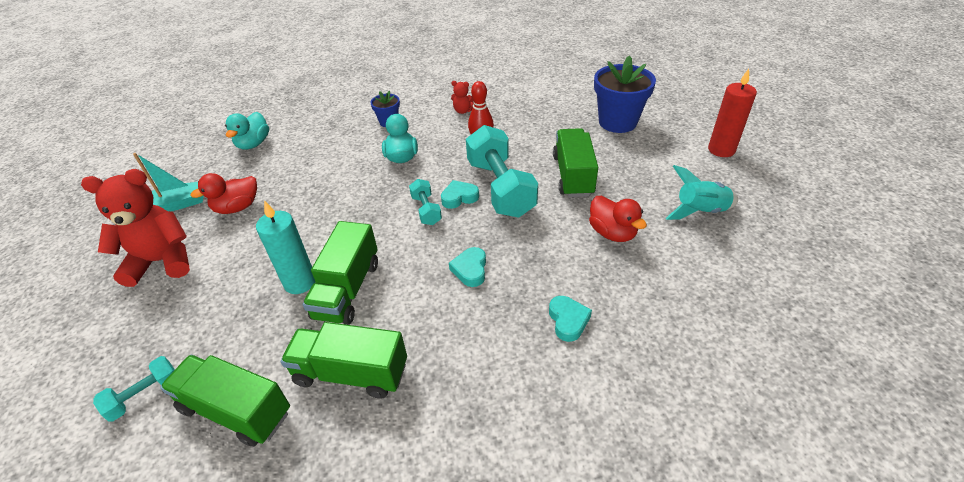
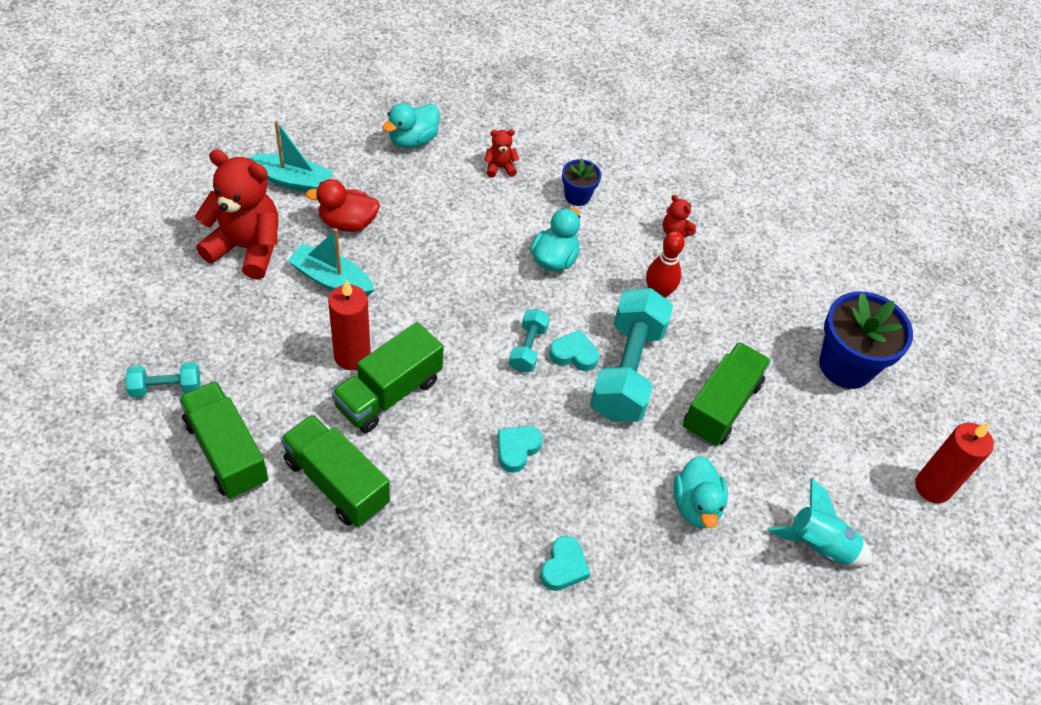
camera: 25 degrees right, 10 degrees up
turquoise candle [256,200,315,294] -> red candle [328,280,371,370]
red duck [589,196,647,242] -> turquoise duck [673,456,728,528]
none -> turquoise boat [287,228,375,297]
none -> red teddy bear [484,129,519,178]

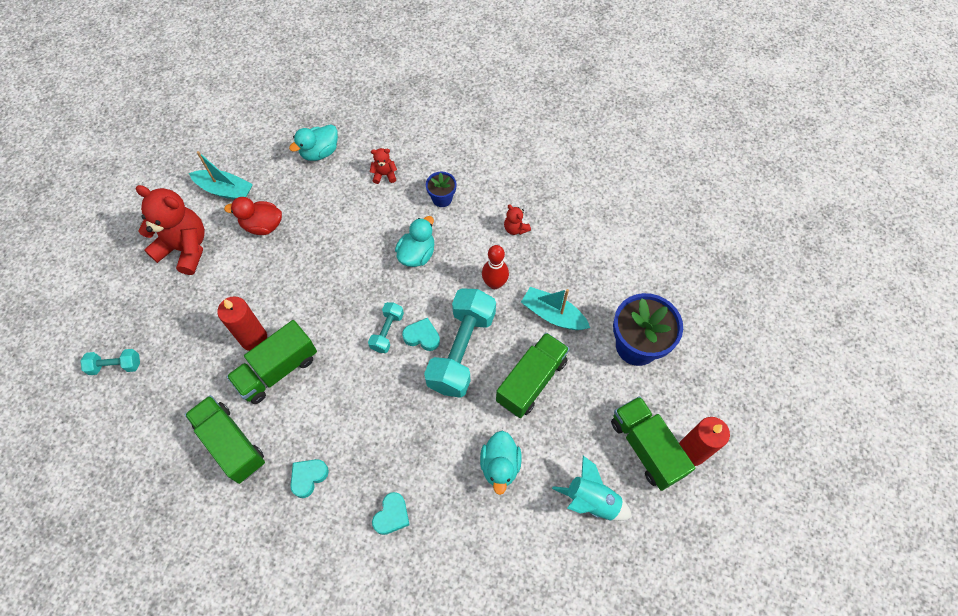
camera: 10 degrees right, 10 degrees up
green truck [179,381,268,499] -> green truck moved to [611,396,696,491]
turquoise boat [287,228,375,297] -> turquoise boat moved to [521,287,590,330]
turquoise heart [497,426,543,473] -> turquoise heart moved to [291,459,329,498]

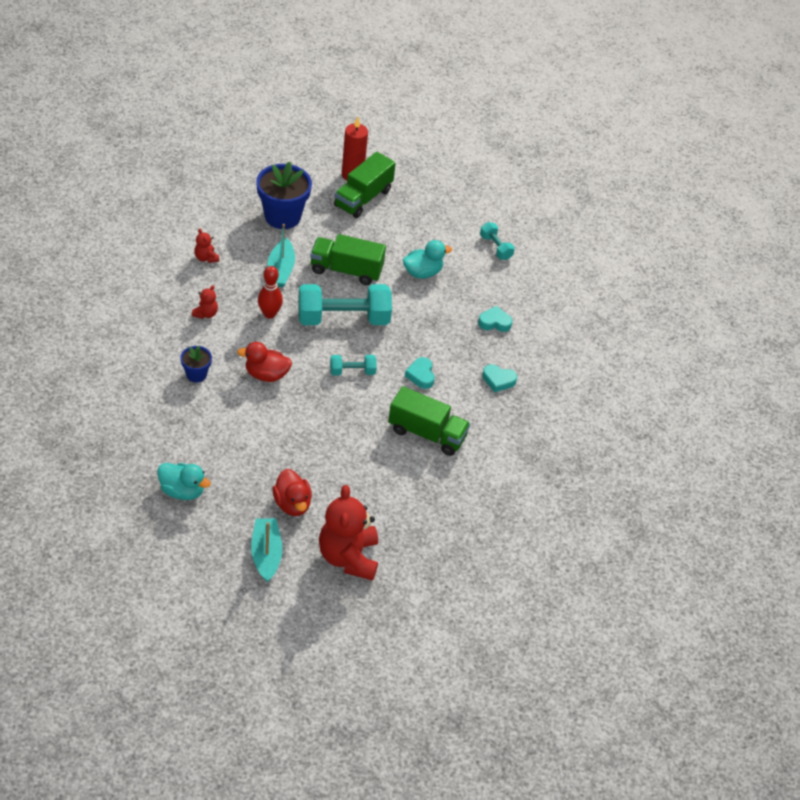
camera: 120 degrees left, 15 degrees down
turquoise dumbbell [80,349,140,375] -> turquoise dumbbell moved to [480,222,515,260]
green truck [185,395,265,484] -> none
red candle [217,296,267,351] -> none
red teddy bear [370,148,397,184] -> red teddy bear moved to [194,229,219,263]
turquoise duck [395,216,434,267] -> red duck [237,342,292,382]
turquoise heart [402,318,440,351] -> turquoise heart moved to [405,357,435,389]
turquoise rocket [552,456,632,521] -> none

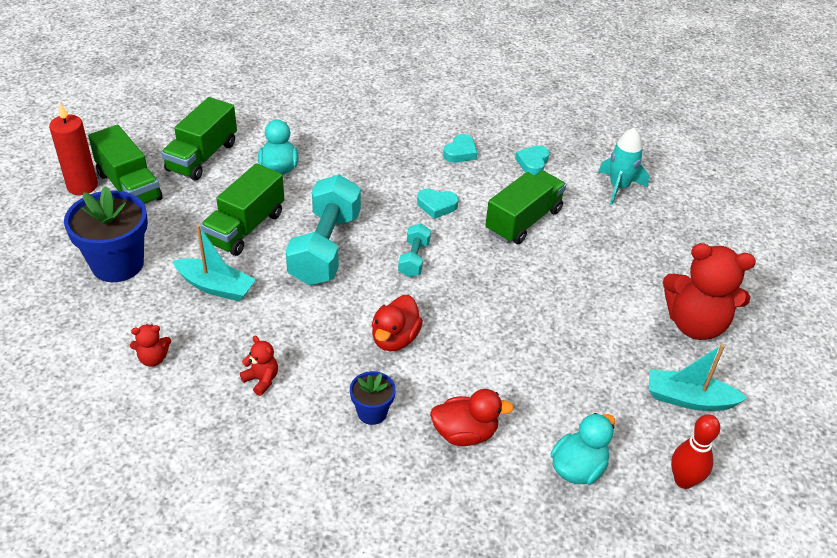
camera: 70 degrees left, 5 degrees down
red bowling pin [258,266,283,319] -> red bowling pin moved to [671,414,720,489]
red duck [273,469,312,516] -> red duck moved to [430,389,514,446]
turquoise heart [478,306,513,332] -> turquoise heart moved to [515,145,549,175]
turquoise dumbbell [480,222,515,260] -> none
none -> green truck [161,97,237,180]
none -> turquoise rocket [598,128,649,205]

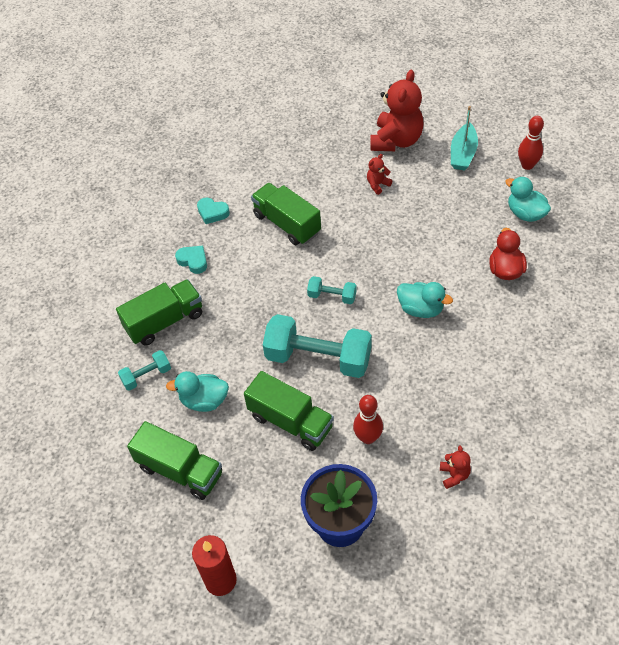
camera: 80 degrees left, 10 degrees up
green truck [88,125,163,205] -> green truck moved to [116,279,202,346]
turquoise boat [173,225,256,301] -> red bowling pin [353,395,383,444]
red teddy bear [240,336,278,396] -> red teddy bear moved to [367,154,392,195]
blue flower pot [350,371,396,425] -> none
red duck [372,295,423,351] -> turquoise duck [397,282,453,318]
turquoise heart [417,189,459,219] -> none
turquoise rocket [598,128,649,205] -> none
none -> turquoise dumbbell [118,350,171,391]

